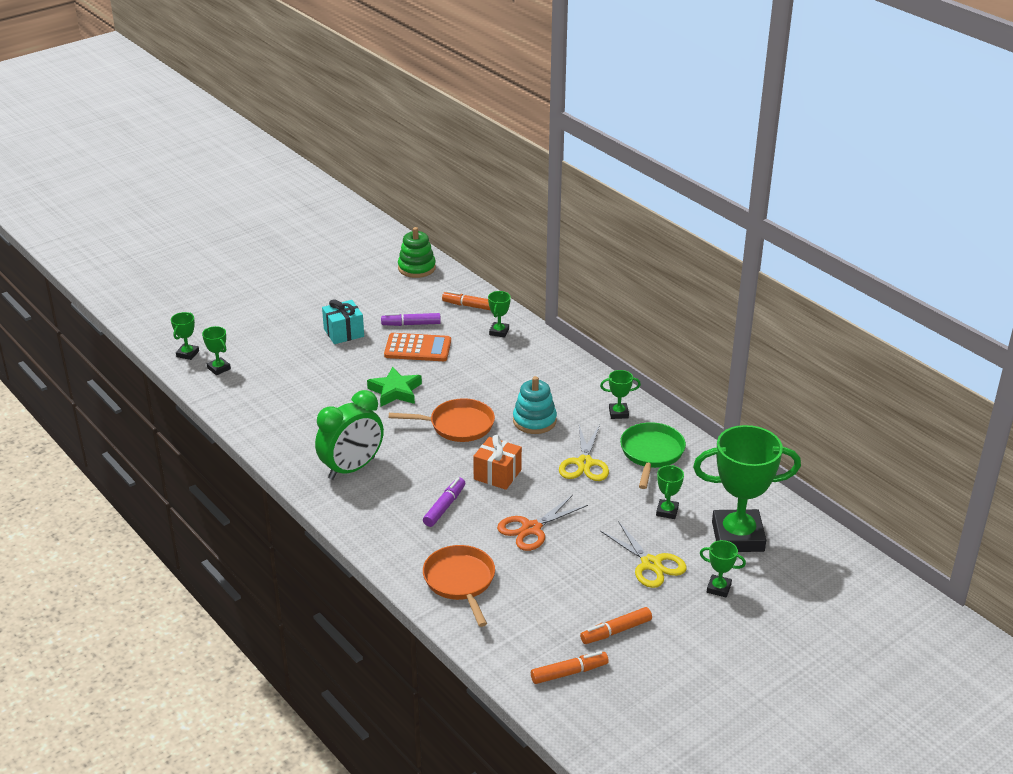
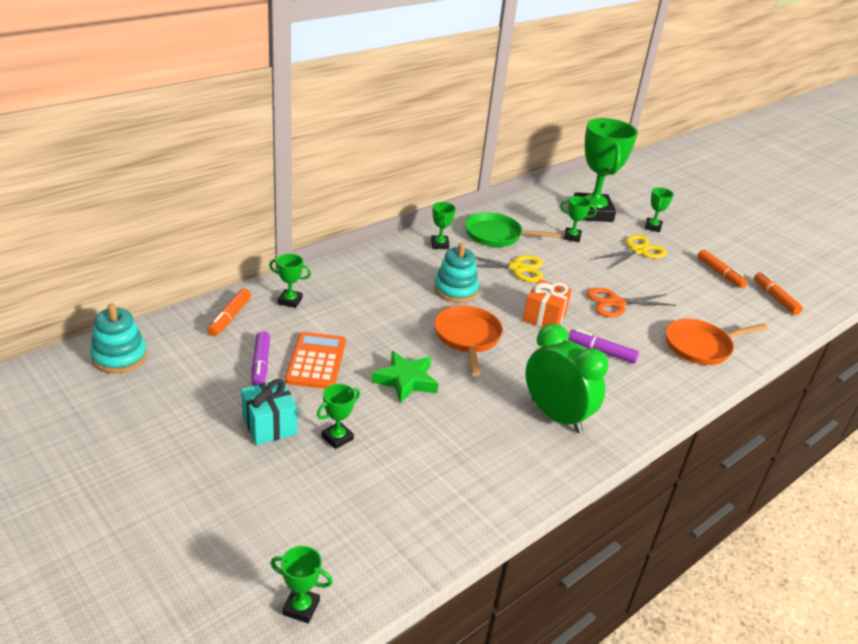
camera: 95 degrees left, 0 degrees up
green trophy [202,326,231,375] -> green trophy moved to [317,384,360,449]
green stacking toy [398,227,436,278] -> turquoise stacking toy [90,304,147,373]
orange scissors [497,495,588,551] -> orange scissors turned 120 degrees clockwise [586,288,676,317]

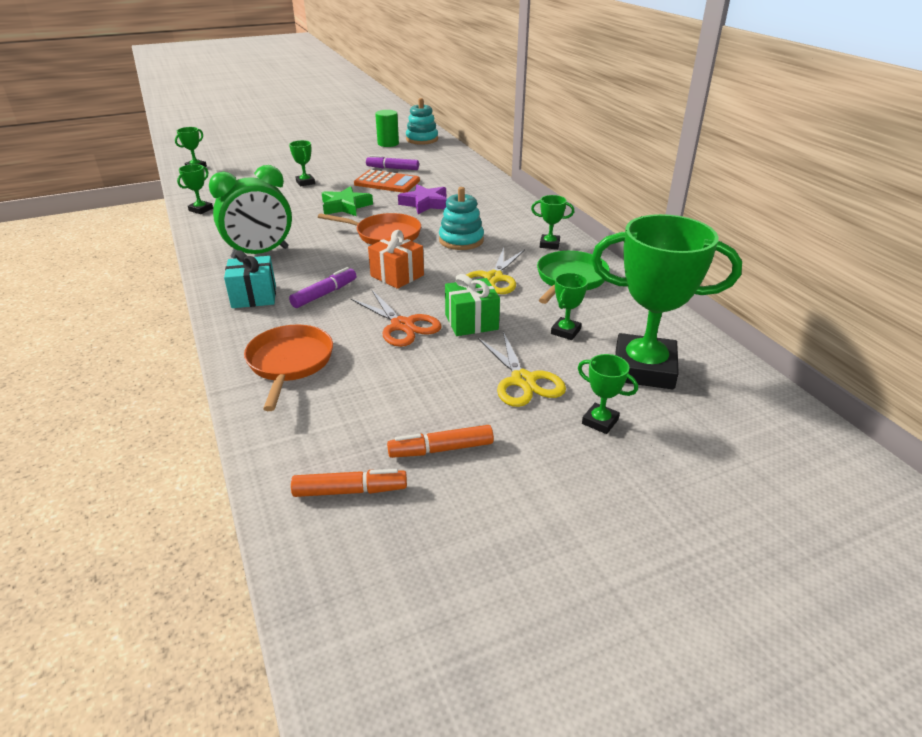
camera: 110 degrees right, 0 degrees up
orange marker [207,288,251,336] -> none
turquoise gift [241,379,297,445] -> turquoise gift moved to [224,250,276,308]
green trophy [269,254,311,308] -> green trophy moved to [177,164,213,214]
orange scissors [586,288,676,317] -> orange scissors turned 135 degrees clockwise [351,289,441,347]
none -> green cylinder [375,110,399,147]
none -> purple star [398,184,447,214]
none -> green gift [445,274,500,336]

